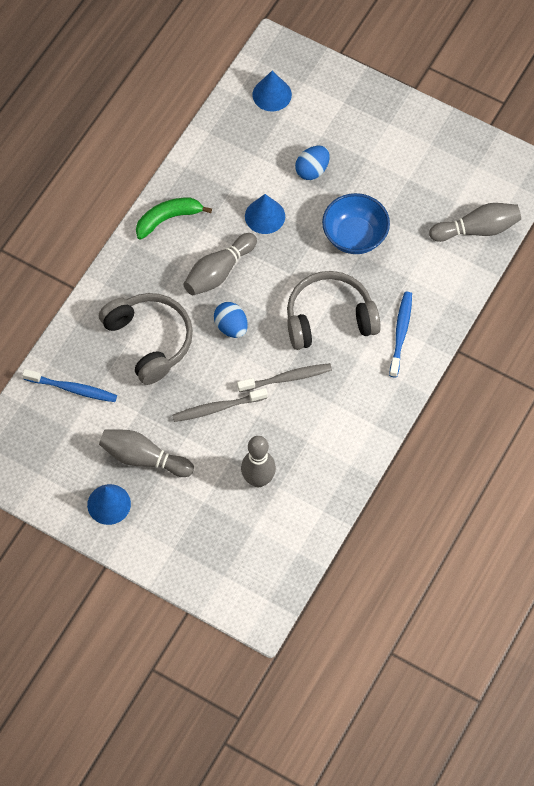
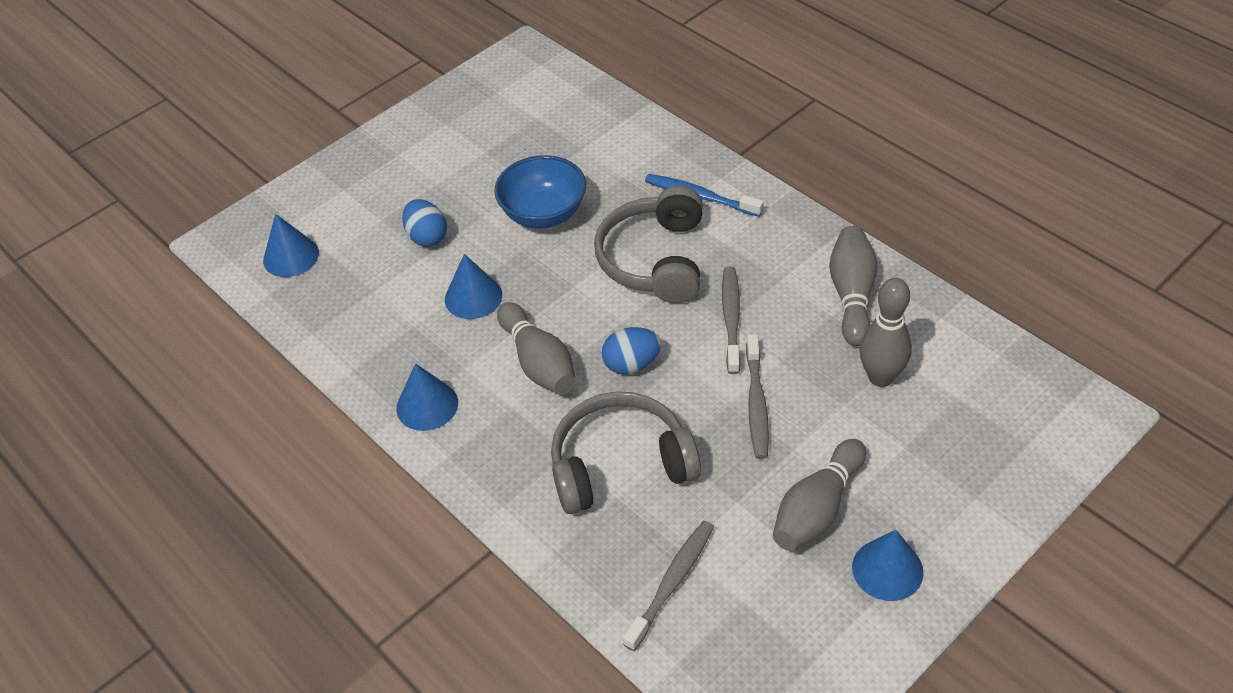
camera: 70 degrees left, 15 degrees down
blue toothbrush [22,369,117,402] -> grey toothbrush [623,521,714,651]
green banana [136,198,212,240] -> blue cone [396,364,458,431]
grey bowling pin [429,203,521,242] -> grey bowling pin moved to [829,226,877,346]

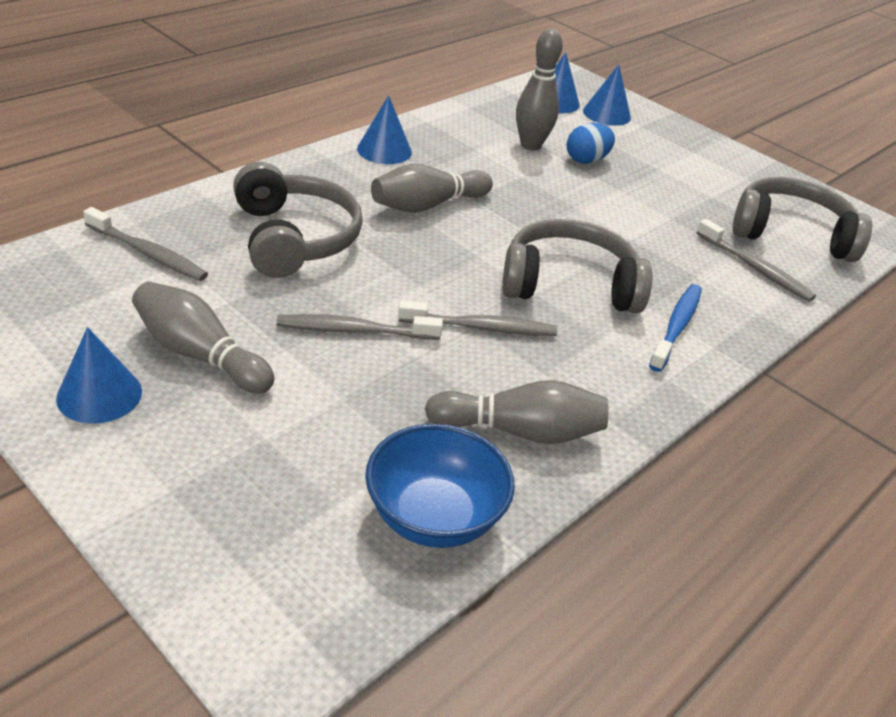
camera: 80 degrees right, 10 degrees down
blue cone [445,254,502,319] -> blue cone moved to [583,64,631,126]
blue bowl [494,155,586,229] -> blue bowl moved to [365,424,515,548]
blue egg [602,327,661,374] -> none
grey bowling pin [860,278,912,387] -> grey bowling pin moved to [516,29,563,151]
none -> grey toothbrush [696,219,816,302]
none -> grey headphones [733,177,872,262]

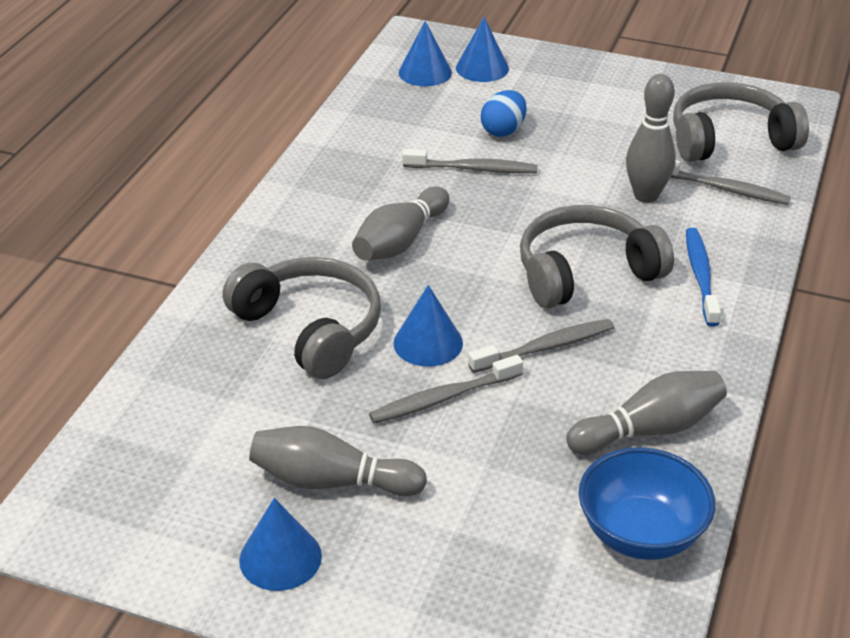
camera: 20 degrees left, 0 degrees up
grey toothbrush [83,207,208,281] -> grey toothbrush moved to [402,149,538,173]
blue cone [357,95,412,164] -> blue cone moved to [394,285,463,367]
grey bowling pin [516,29,563,151] -> grey bowling pin moved to [626,74,676,203]

